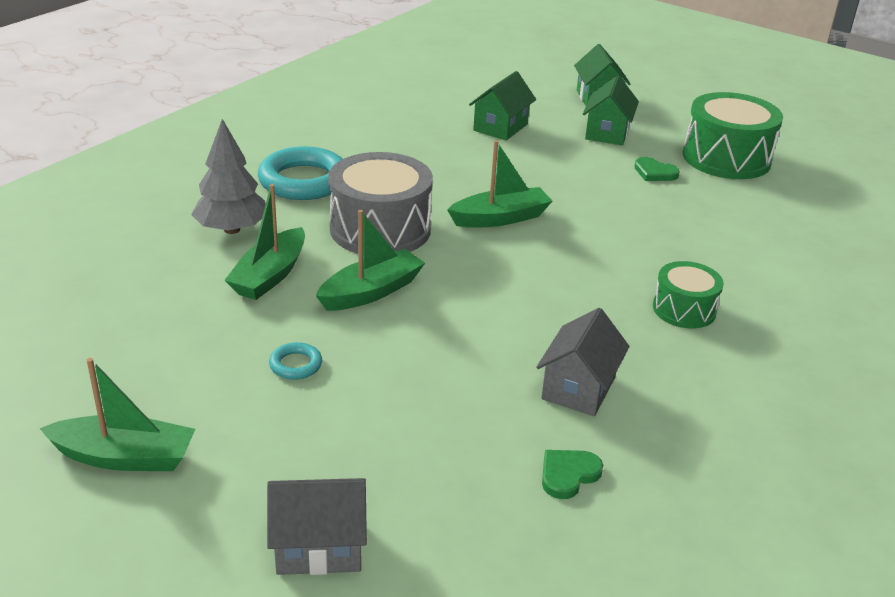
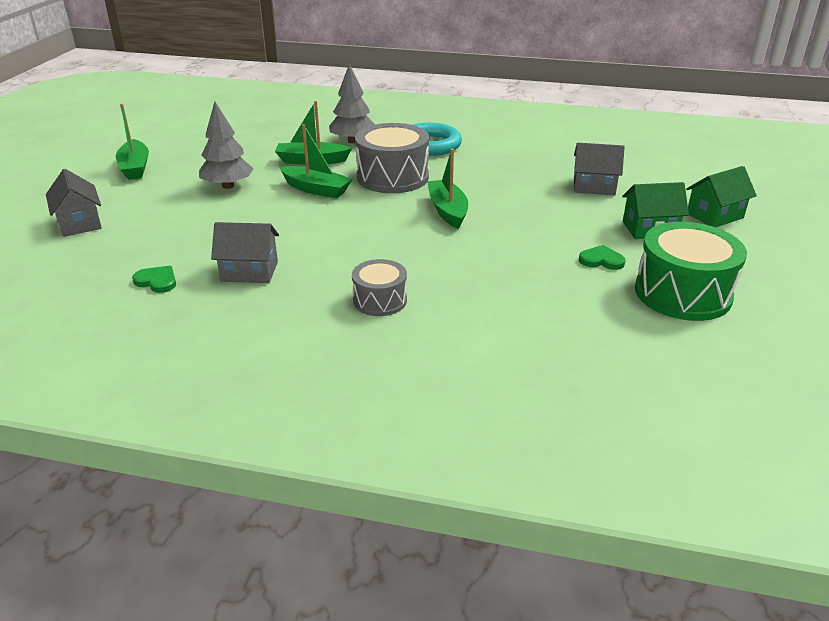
camera: 70 degrees right, 0 degrees up
turquoise ring [269,342,322,380] -> grey tree [199,101,254,189]
green boat [447,140,552,227] -> green boat turned 150 degrees counterclockwise [427,149,468,229]
green house [469,71,536,140] -> grey house [574,143,625,195]
green heart [634,157,680,181] -> green heart turned 90 degrees clockwise [579,245,626,270]
green drum [653,261,724,328] -> grey drum [352,259,407,316]

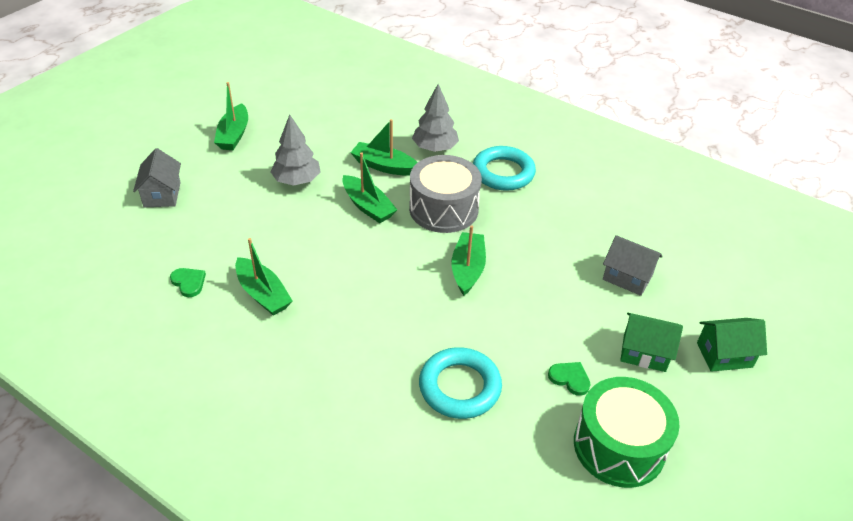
camera: 20 degrees right, 10 degrees up
grey house [211,222,279,283] -> green boat [235,238,293,316]
grey drum [352,259,407,316] -> none
none -> turquoise ring [419,347,502,419]

